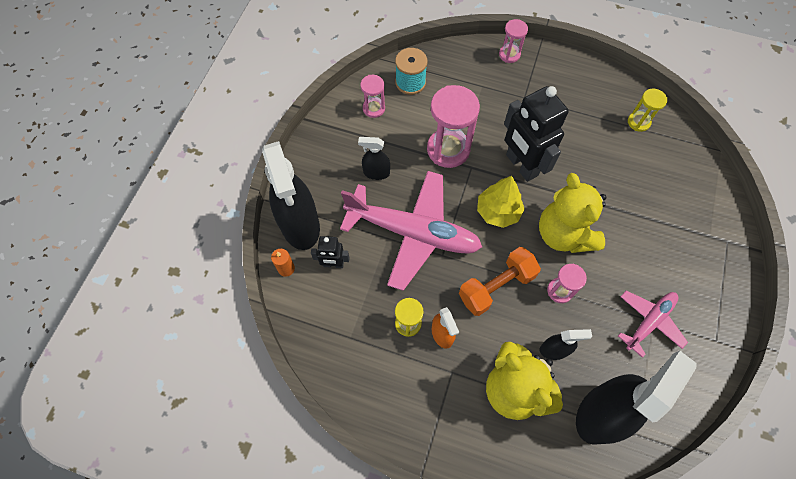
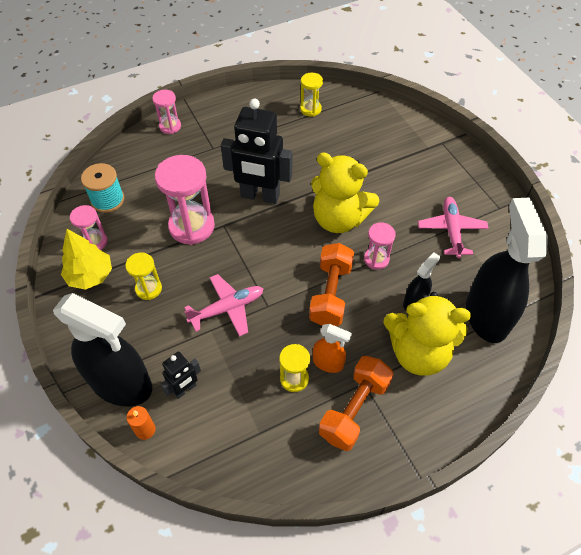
camera: 45 degrees left, 10 degrees down
pink plane [340,171,482,291] -> pink plane [184,274,263,337], size x0.54
black spray bottle [358,137,390,180] -> yellow hourglass [125,252,162,300]
yellow tree [477,176,525,228] -> yellow tree moved to [61,229,112,290]
none -> orange dumbbell [319,356,394,451]

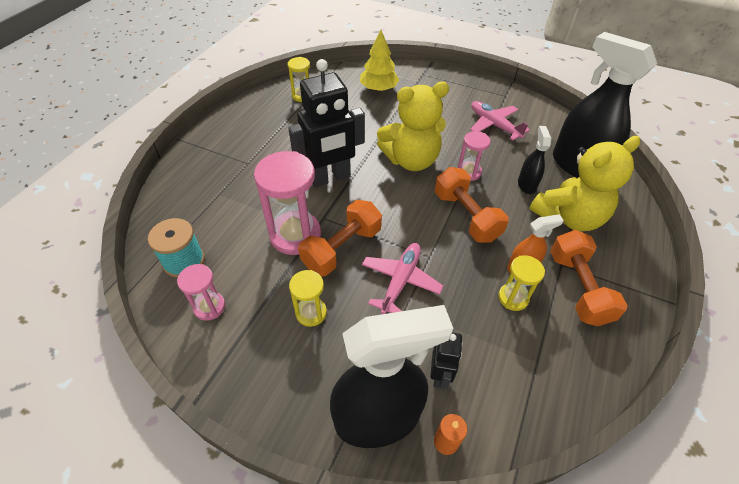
camera: 40 degrees left, 5 degrees down
yellow tree [61,229,112,290] -> yellow tree moved to [360,30,399,91]
pink hourglass [152,90,181,134] -> none
none -> orange dumbbell [298,200,382,276]

